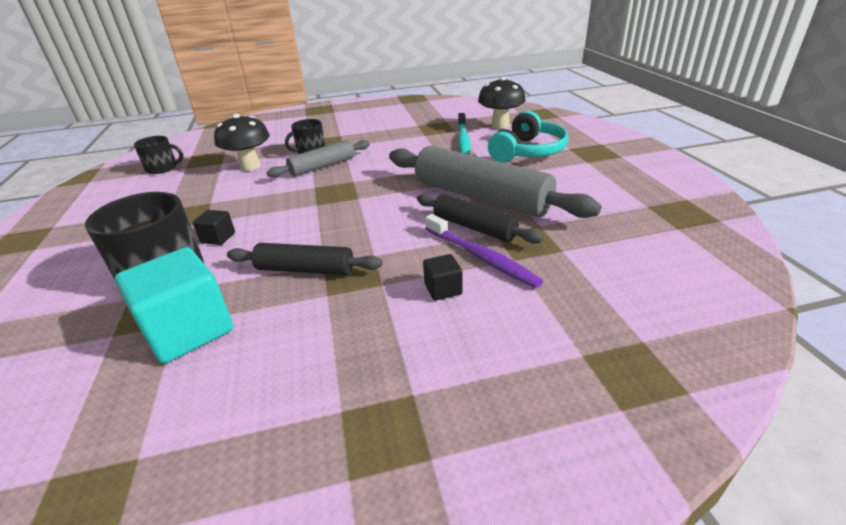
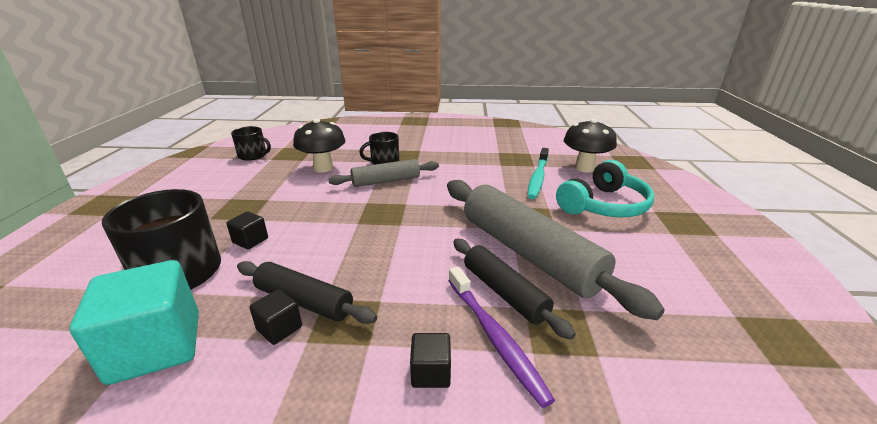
camera: 15 degrees right, 5 degrees down
none -> black cube [249,289,302,345]

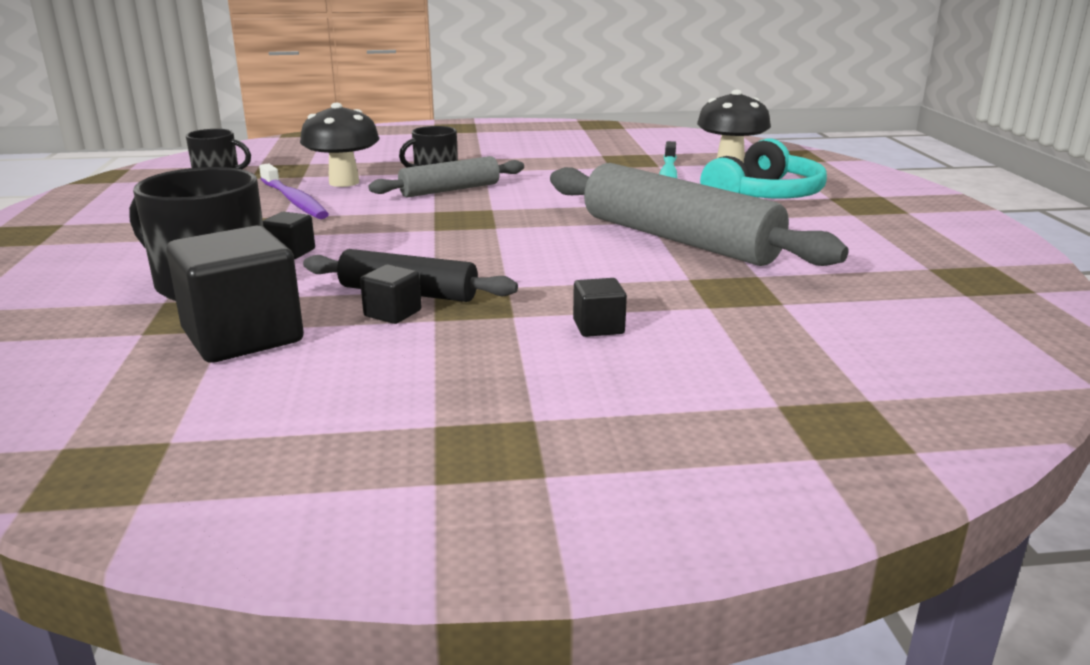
camera: 10 degrees left, 5 degrees down
turquoise cube [70,260,199,385] -> black cube [166,225,304,363]
purple toothbrush [448,266,555,408] -> purple toothbrush moved to [259,163,329,219]
black rolling pin [453,239,576,340] -> none

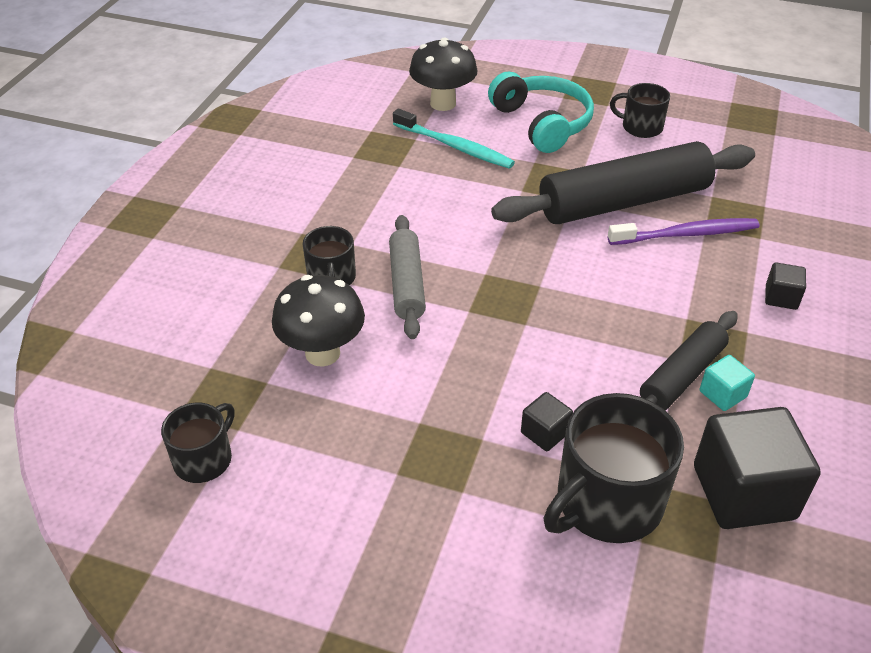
camera: 65 degrees left, 20 degrees up
purple toothbrush [259,163,329,219] -> purple toothbrush moved to [608,218,759,245]
black cube [360,264,422,324] -> turquoise cube [700,355,755,411]
grey rolling pin [550,163,849,266] -> black rolling pin [491,141,755,224]
none -> black mug [610,83,670,138]

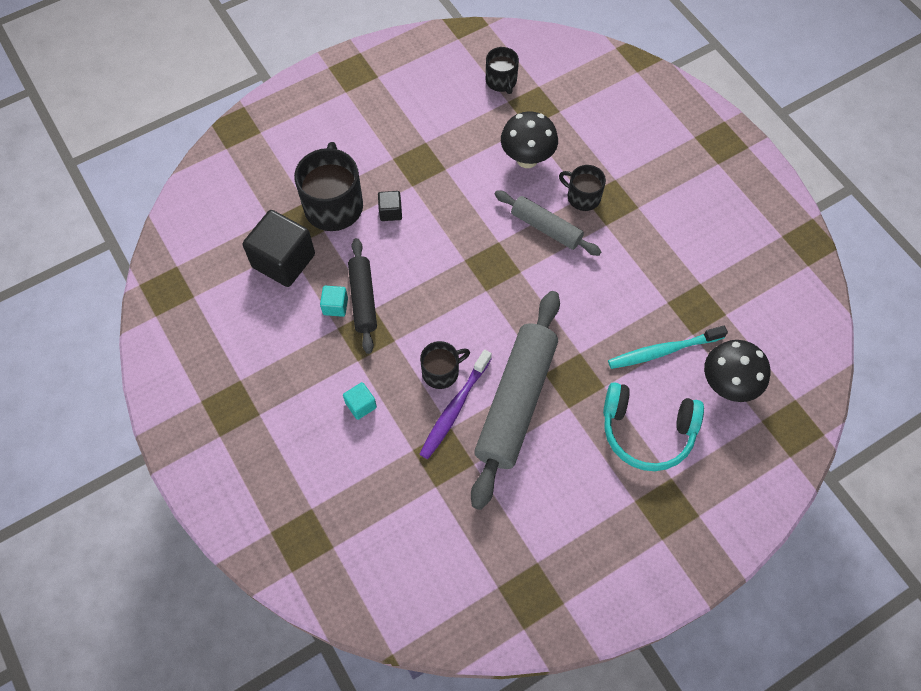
camera: 130 degrees right, 20 degrees up
black rolling pin [491,141,755,224] -> grey rolling pin [471,291,560,510]
black mug [610,83,670,138] -> black mug moved to [420,341,470,389]
black cube [765,263,806,310] -> turquoise cube [343,382,377,420]

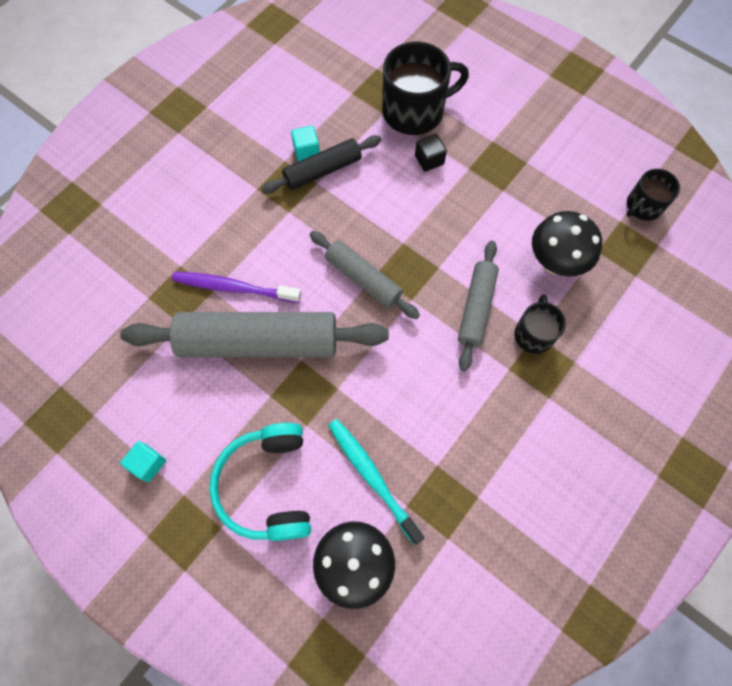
camera: 70 degrees right, 5 degrees up
black cube [243,210,315,287] -> none
turquoise cube [343,382,377,420] -> turquoise cube moved to [120,441,166,482]
black mug [420,341,470,389] -> none
none -> grey rolling pin [309,231,420,319]

